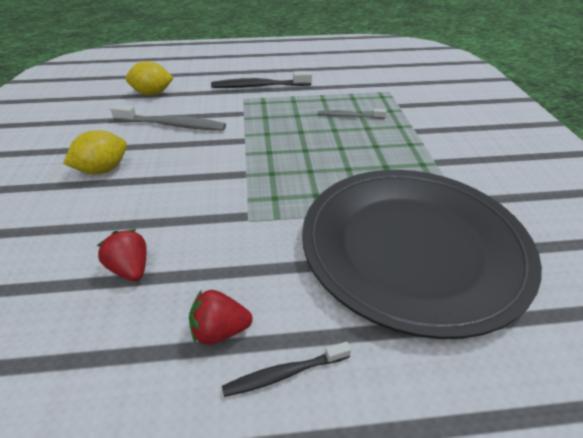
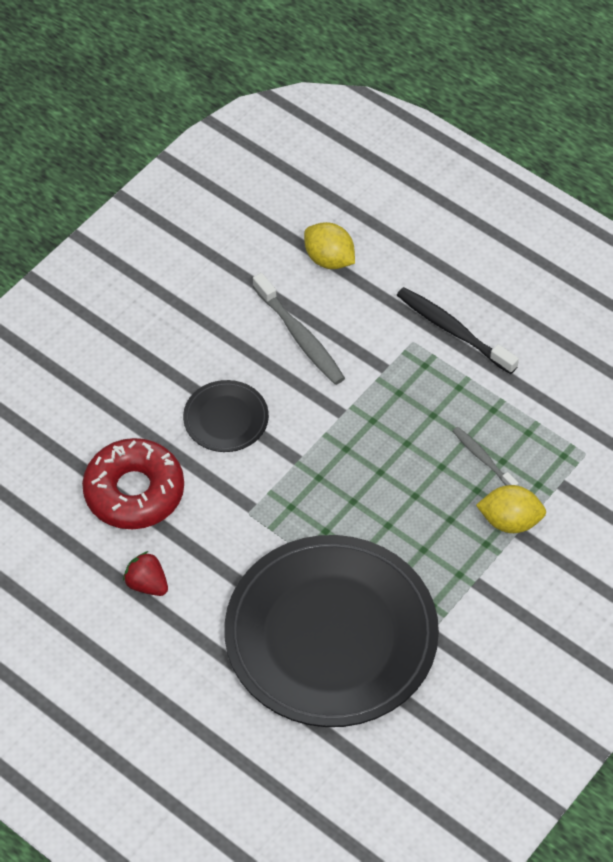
camera: 45 degrees right, 15 degrees up
yellow lemon [63,130,127,174] -> yellow lemon moved to [476,485,546,533]
red strawberry [97,229,146,281] -> red donut [82,438,184,529]
black toothbrush [222,342,351,397] -> none
none -> black plate [183,380,269,452]

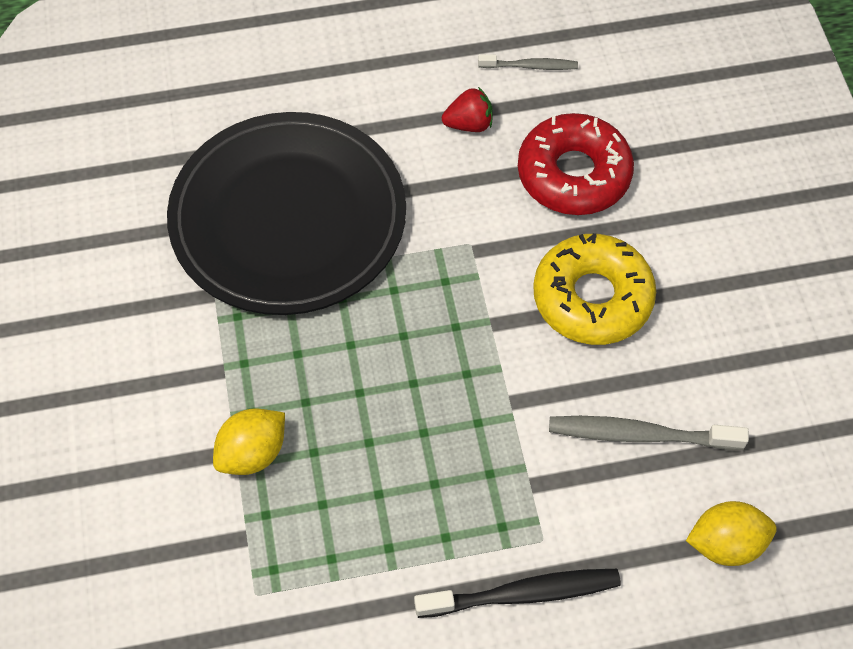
camera: 130 degrees right, 5 degrees up
black plate [183,380,269,452] -> yellow donut [533,233,656,345]
grey toothbrush [453,427,518,486] -> grey toothbrush moved to [478,54,578,70]

